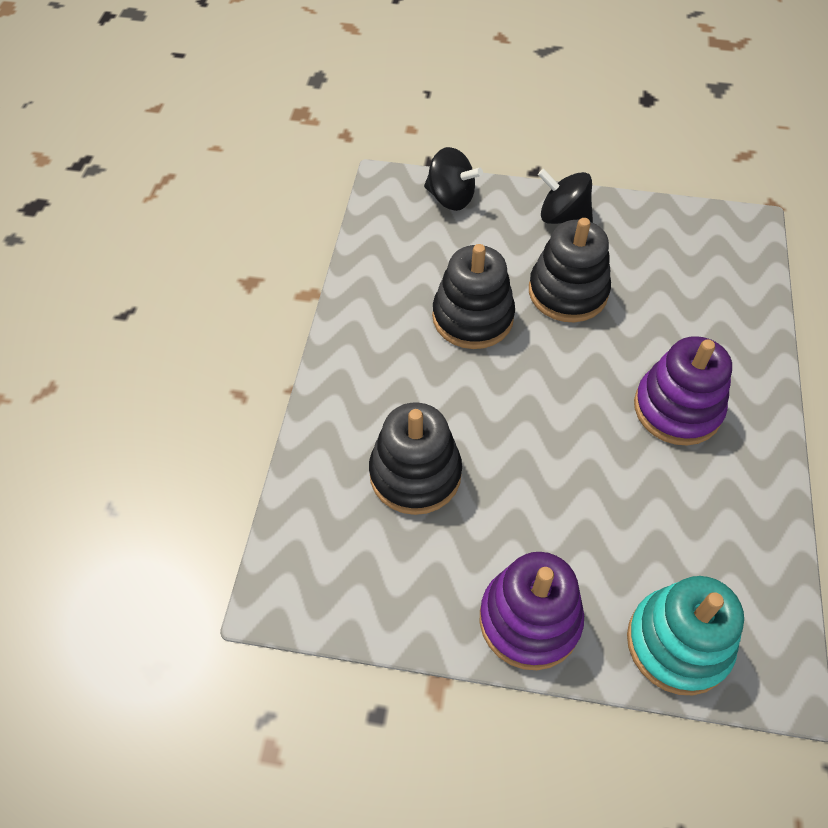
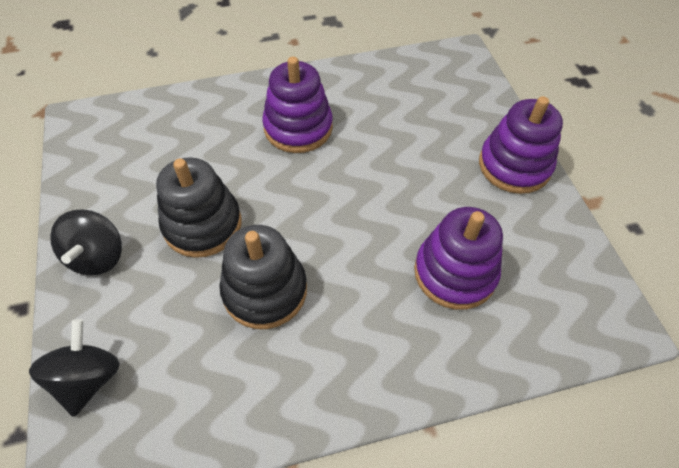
camera: 115 degrees left, 0 degrees up
black stacking toy [369,403,462,515] -> purple stacking toy [414,207,503,310]
turquoise stacking toy [627,576,744,695] -> none

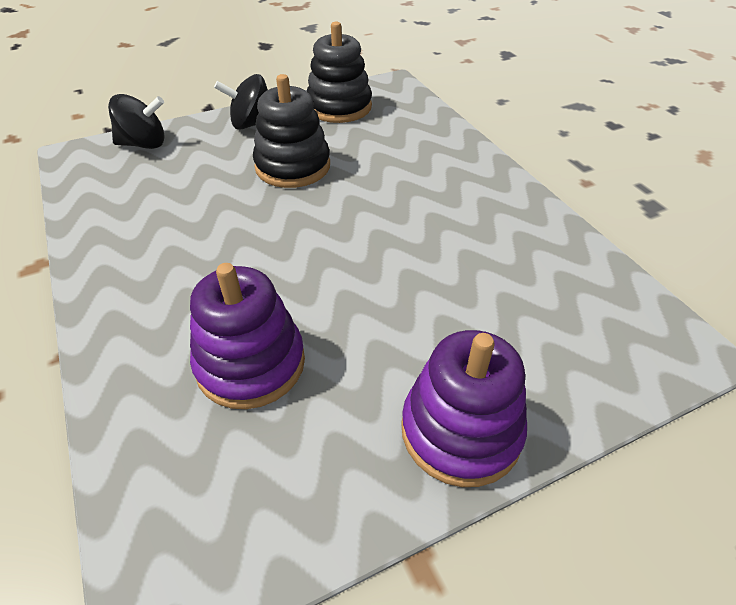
camera: 80 degrees right, 10 degrees down
black stacking toy [219,225,307,329] -> black stacking toy moved to [307,21,372,123]
purple stacking toy [262,57,333,153] -> none

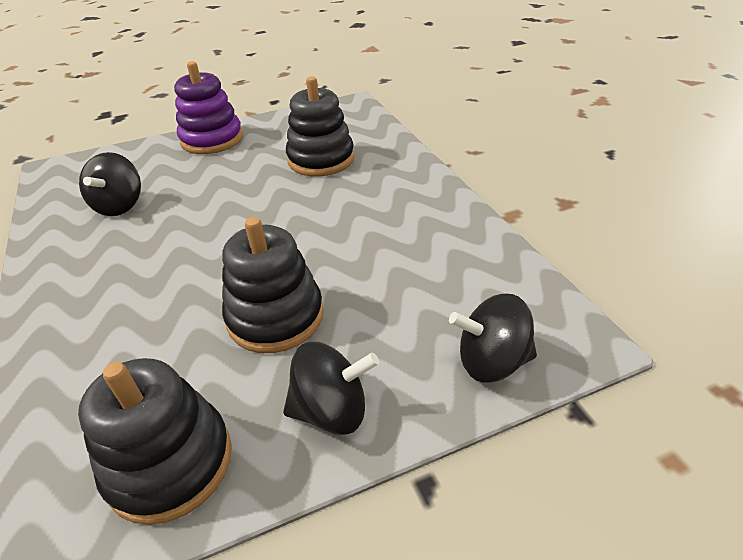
camera: 175 degrees left, 5 degrees down
purple stacking toy [190,263,305,409] -> black stacking toy [286,76,354,177]
none -> black spinning top [79,152,141,216]

